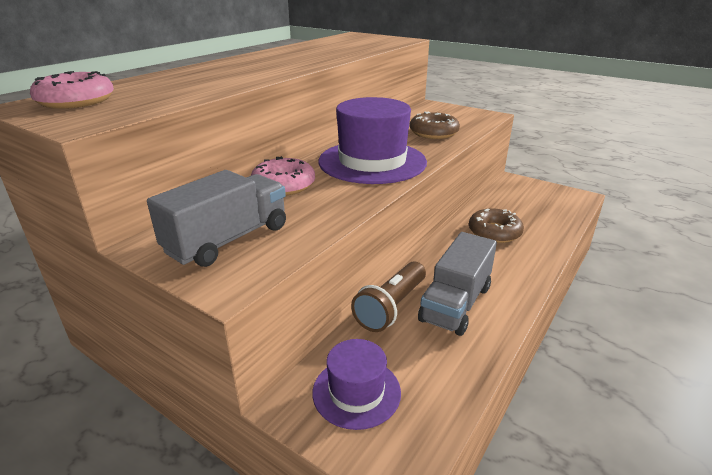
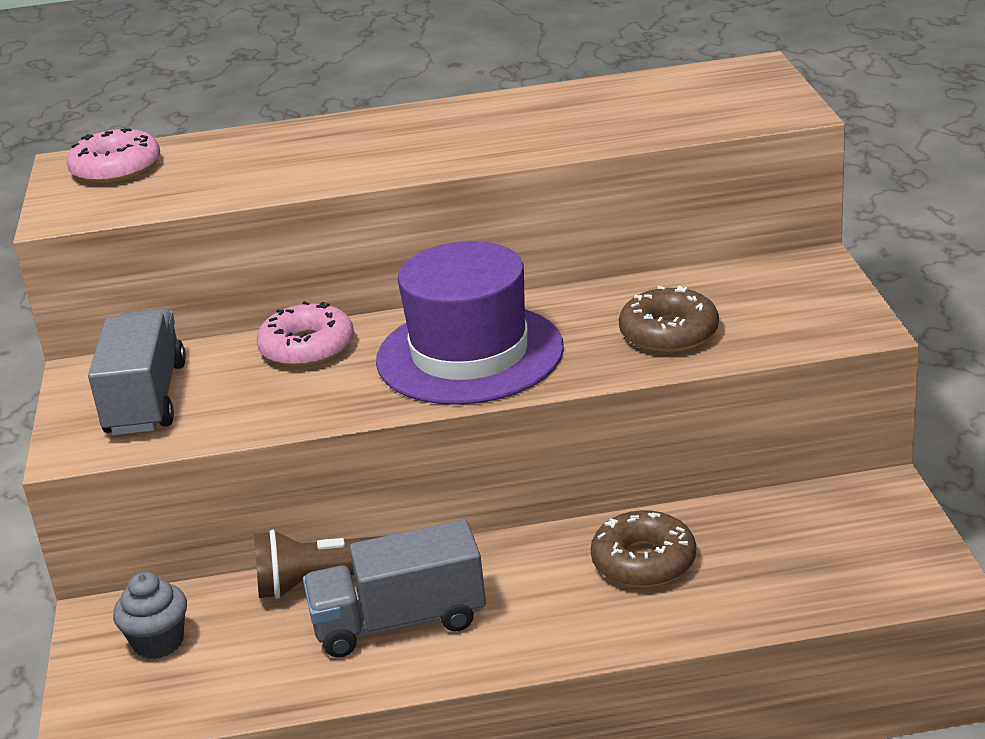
camera: 50 degrees right, 0 degrees up
grey truck [147,170,286,267] -> grey truck turned 90 degrees counterclockwise [88,308,186,435]
purple hat [312,339,401,430] -> grey cupcake [113,572,187,659]

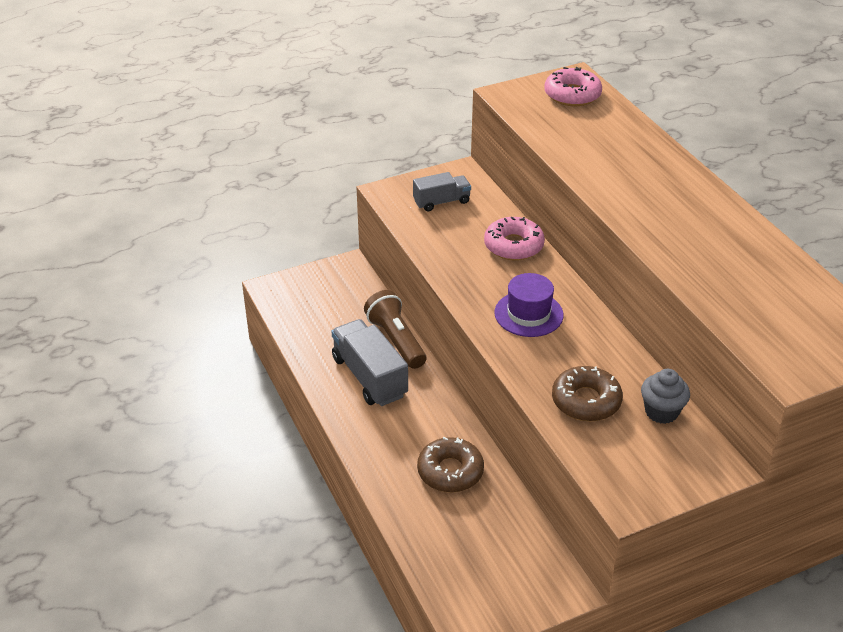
camera: 70 degrees right, 10 degrees up
grey truck [88,308,186,435] -> grey truck [413,172,471,212], size x0.61
grey cupcake [113,572,187,659] -> grey cupcake moved to [641,369,690,424]
purple hat [376,241,564,405] -> purple hat [494,273,564,337], size x0.56

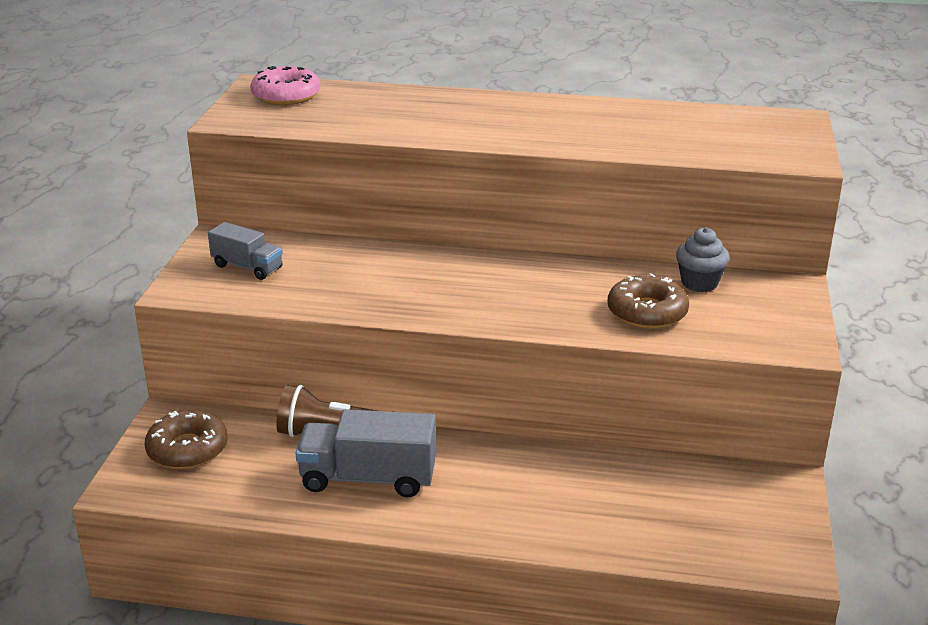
camera: 55 degrees left, 10 degrees down
grey truck [413,172,471,212] -> grey truck turned 105 degrees clockwise [208,222,283,280]
brown donut [417,437,484,493] -> brown donut moved to [145,410,228,469]
pink donut [484,217,545,261] -> none
purple hat [494,273,564,337] -> none

